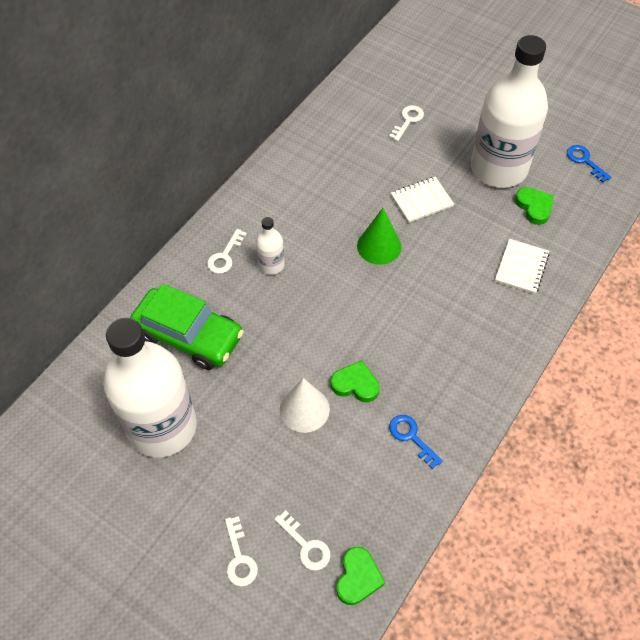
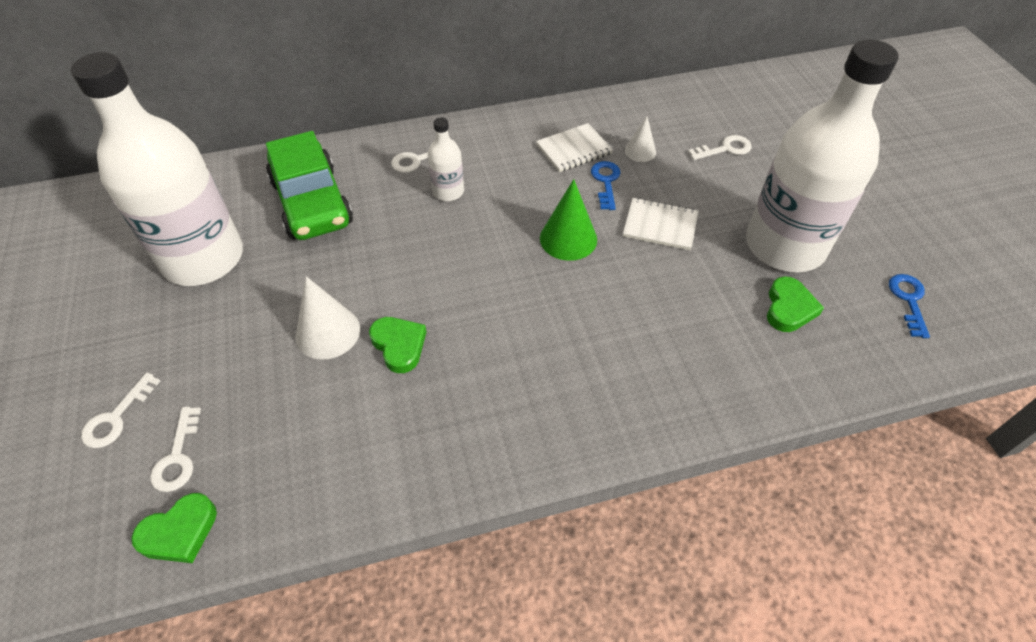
camera: 40 degrees right, 5 degrees down
blue key [389,415,443,469] -> blue key moved to [591,161,621,210]
white notebook [495,239,550,294] -> white notebook moved to [536,123,613,172]
none -> white cone [625,116,656,162]

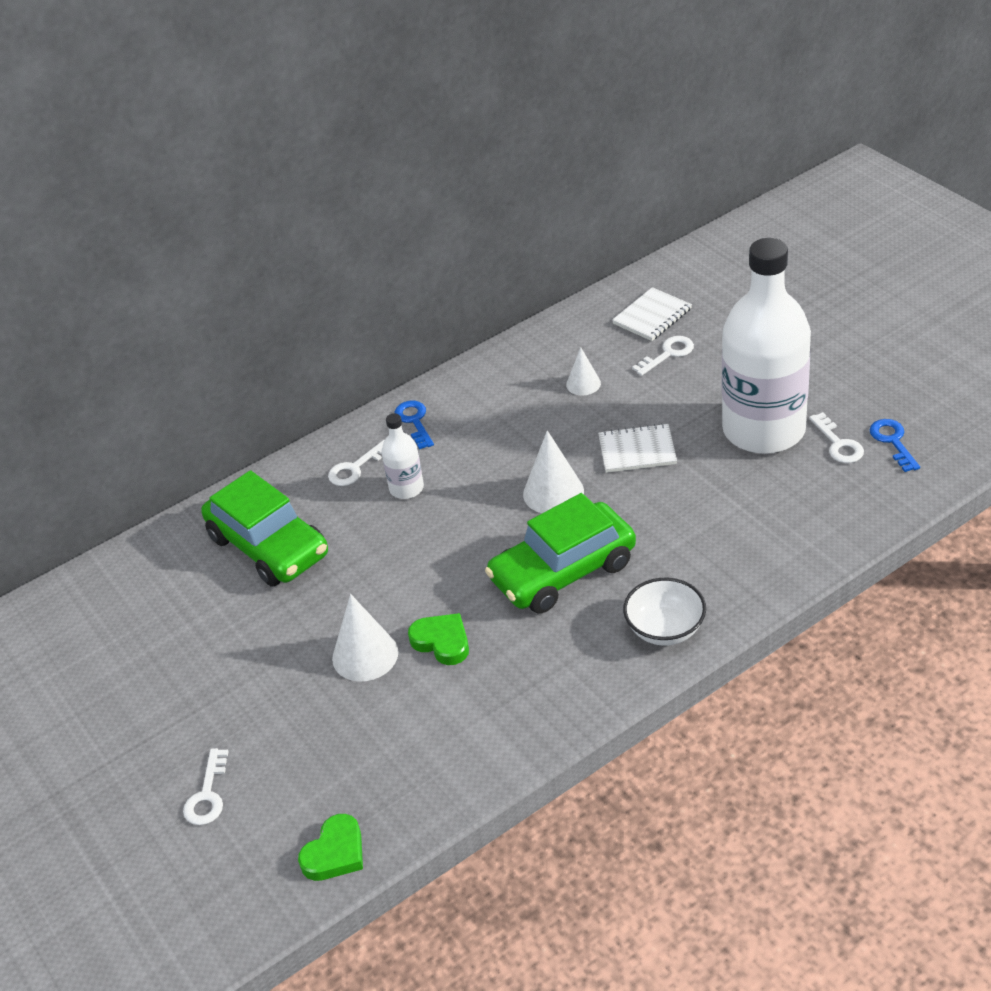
camera: 15 degrees left, 10 degrees down
white bottle [71,52,243,286] -> none
white key [150,407,201,492] -> white key moved to [809,412,864,463]
white notebook [536,123,613,172] -> white notebook moved to [612,287,692,341]
green cone [540,179,597,261] -> white cone [523,430,584,513]
blue key [591,161,621,210] -> blue key moved to [395,401,434,449]
green heart [767,276,824,332] -> none
none -> green car [485,493,636,613]
none -> white bowl [623,578,706,646]

